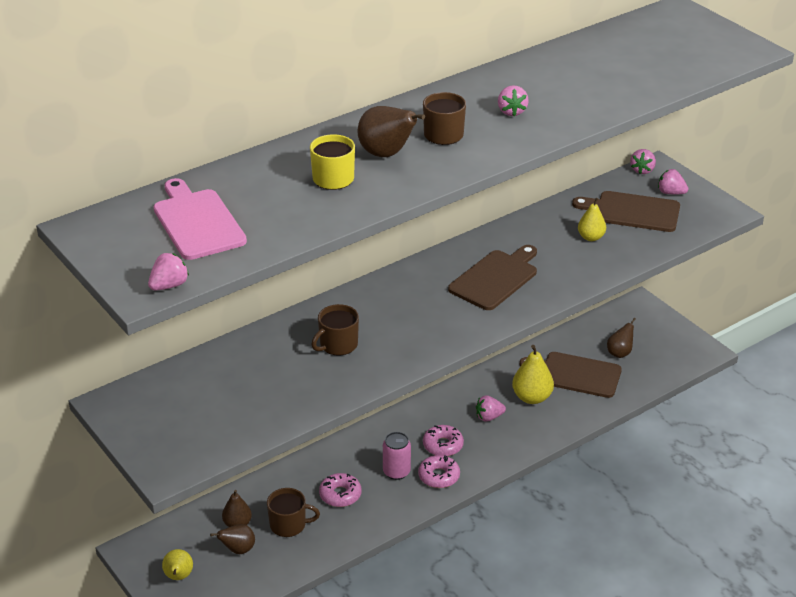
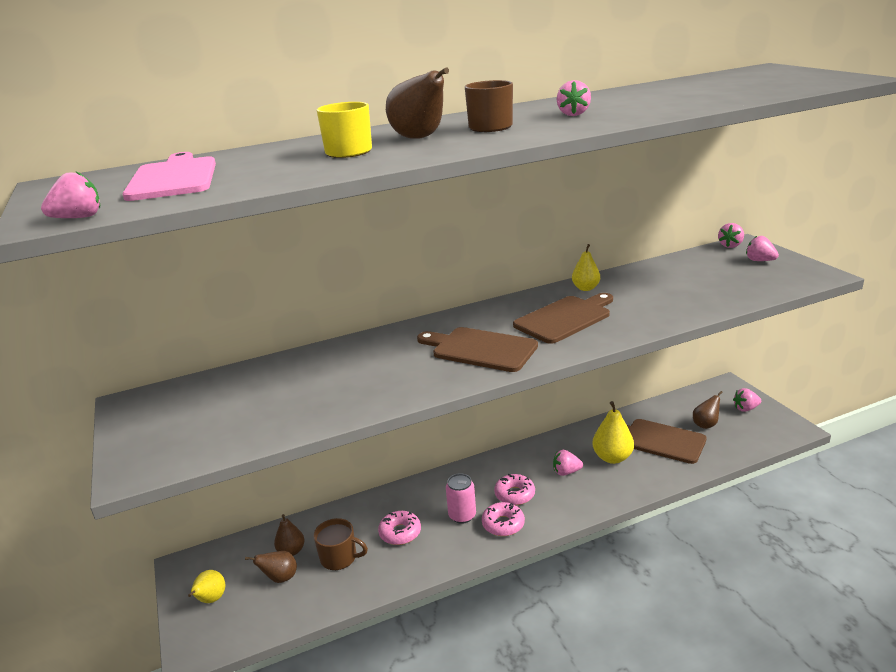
camera: 15 degrees right, 10 degrees down
brown mug [311,304,359,356] -> none
brown cutting board [572,191,680,232] -> brown cutting board moved to [417,327,538,372]
yellow pear [578,198,606,241] -> yellow pear moved to [572,244,600,291]
none -> pink strawberry [733,388,761,412]

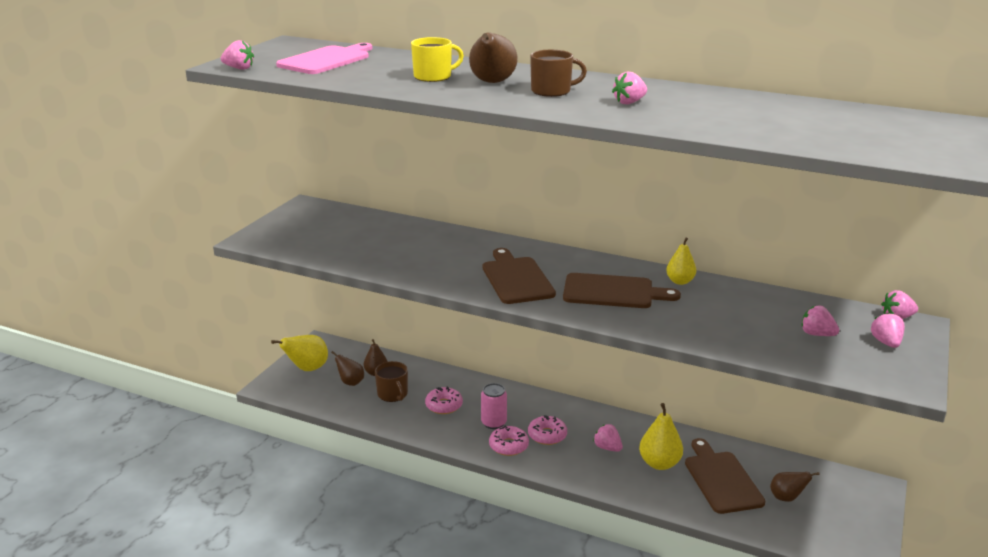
camera: 45 degrees right, 0 degrees up
yellow pear [188,570,225,603] -> yellow pear [271,335,328,371], size x1.54
pink strawberry [733,388,761,412] -> pink strawberry moved to [802,306,839,336]

